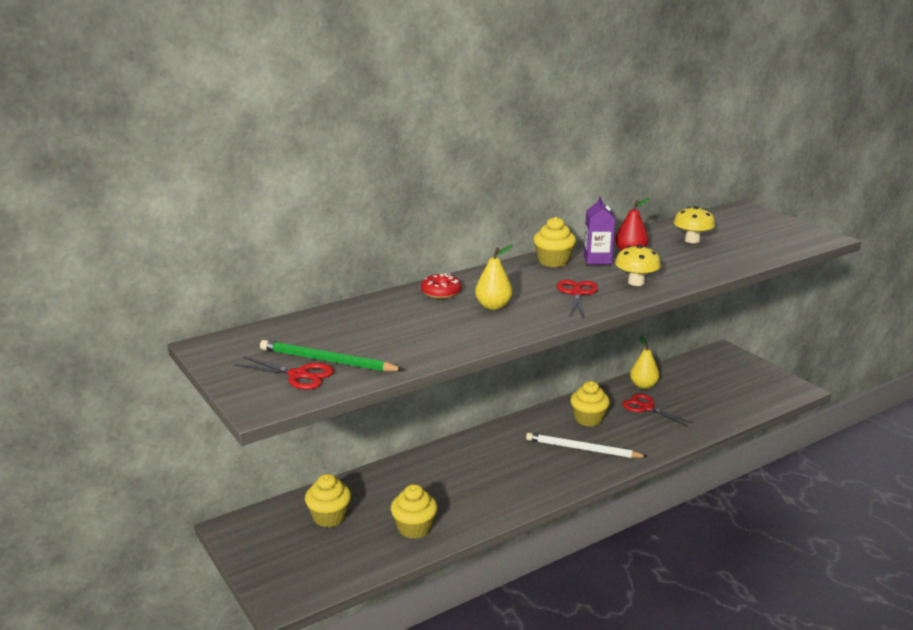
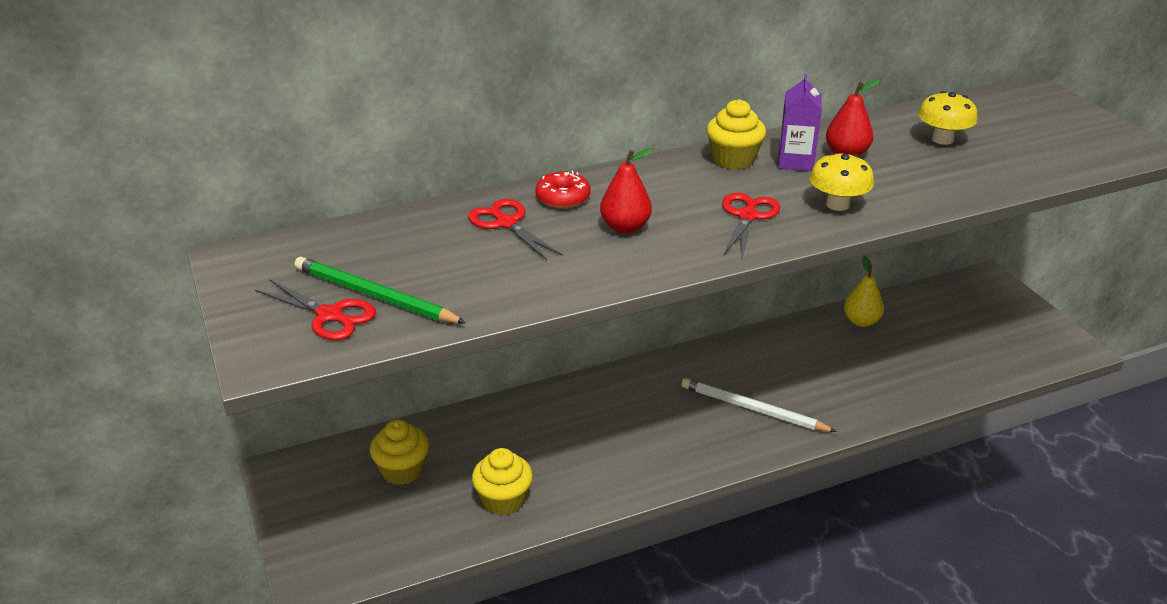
camera: 10 degrees right, 10 degrees up
yellow pear [475,245,513,310] -> red pear [600,148,653,234]
yellow cupcake [570,381,610,427] -> none
red scissors [622,394,693,426] -> red scissors moved to [468,199,562,260]

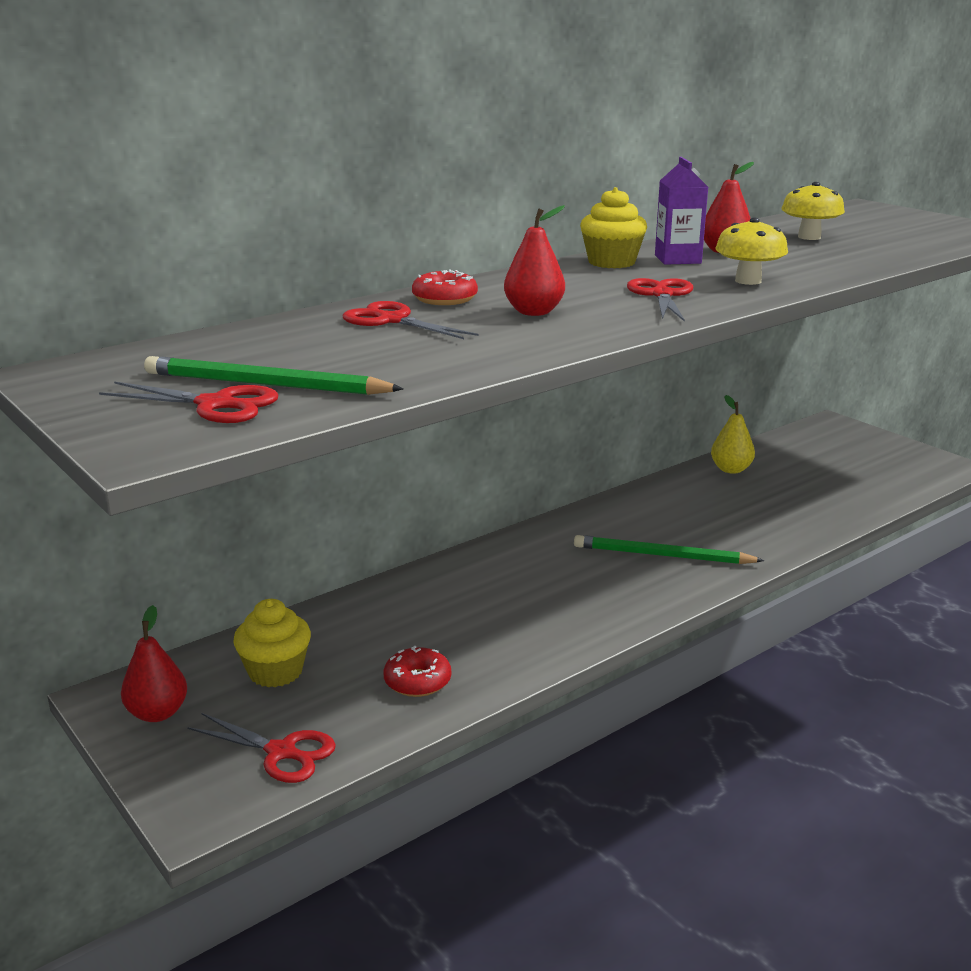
camera: 15 degrees left, 10 degrees down
yellow cupcake [472,448,533,516] -> red donut [384,646,451,697]
white pencil [681,378,837,432] -> green pencil [574,535,764,564]
none -> red pear [121,605,187,722]
none -> red scissors [187,713,336,783]

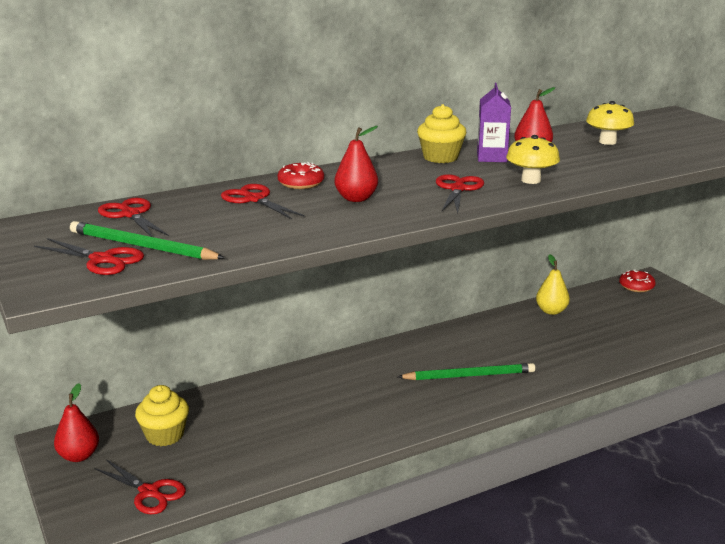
camera: 10 degrees right, 0 degrees up
red donut [384,646,451,697] -> red donut moved to [619,269,656,292]
green pencil [574,535,764,564] -> green pencil turned 150 degrees clockwise [398,363,535,380]
none -> red scissors [98,198,169,237]

